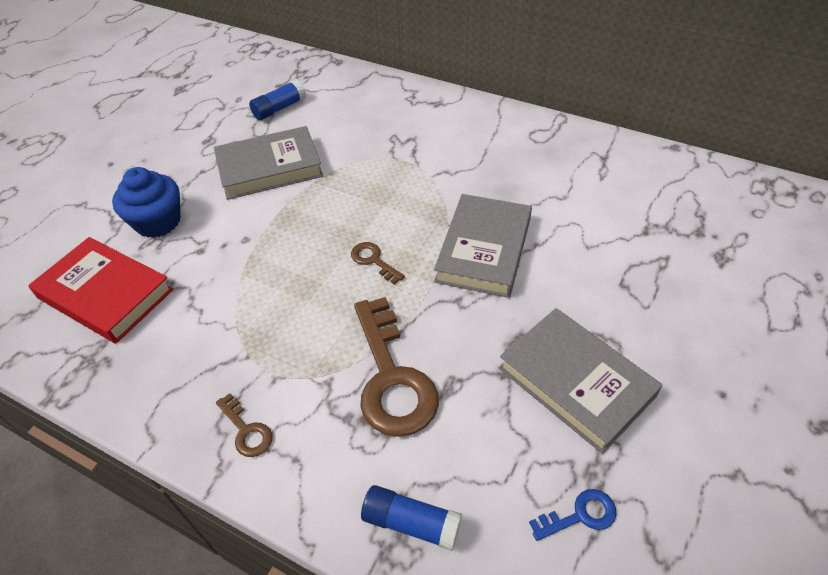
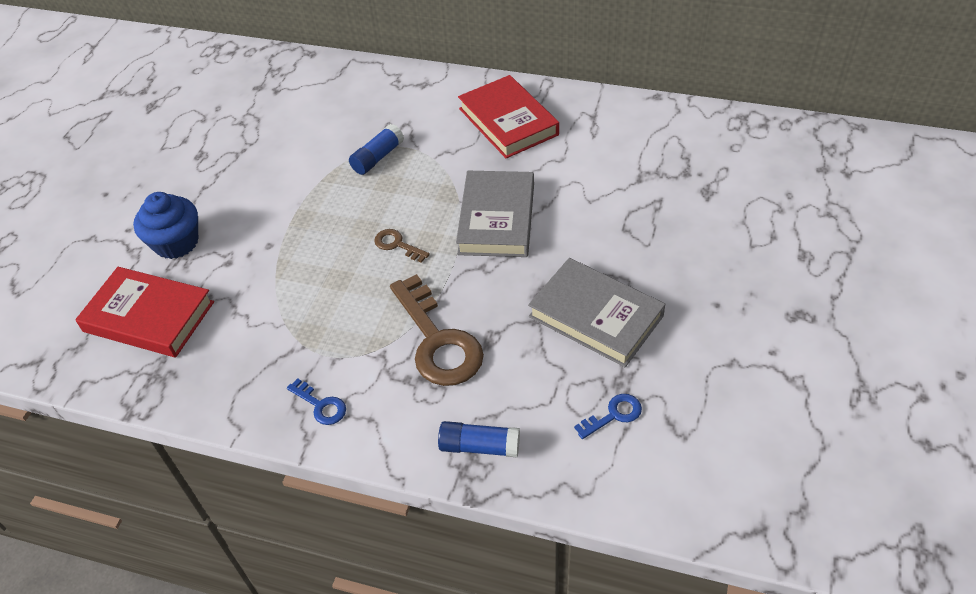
camera: 10 degrees left, 0 degrees up
grey book [214,126,323,200] -> none
brown key [216,393,272,457] -> blue key [287,378,346,425]
blue glue stick [249,80,306,120] -> blue glue stick moved to [349,124,404,175]
none -> red book [458,75,559,159]

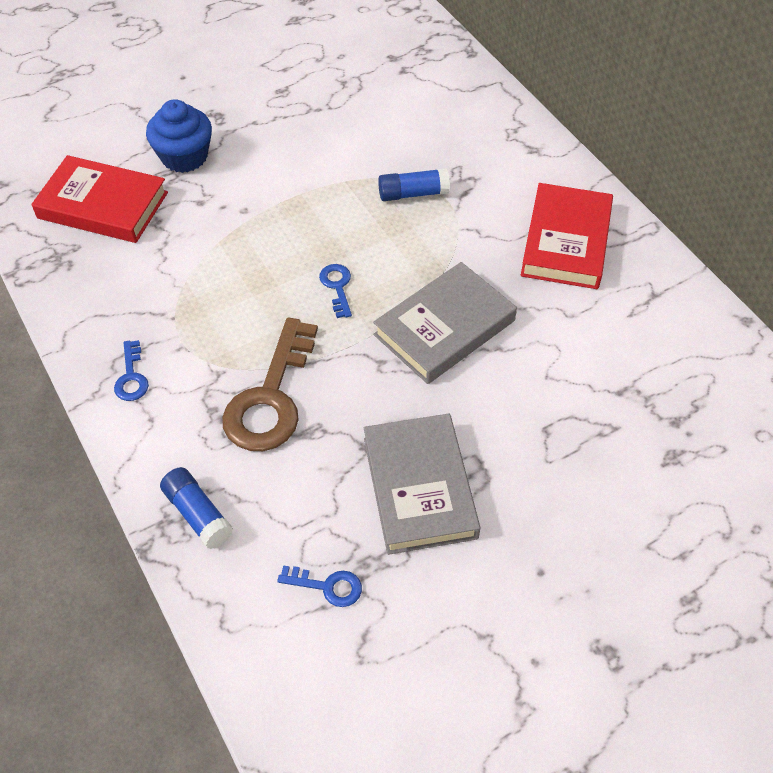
camera: 40 degrees right, 5 degrees up
red book [75,267,214,357] -> red book turned 45 degrees counterclockwise [31,155,168,243]
brown key [374,229,430,263] -> blue key [319,264,352,318]

